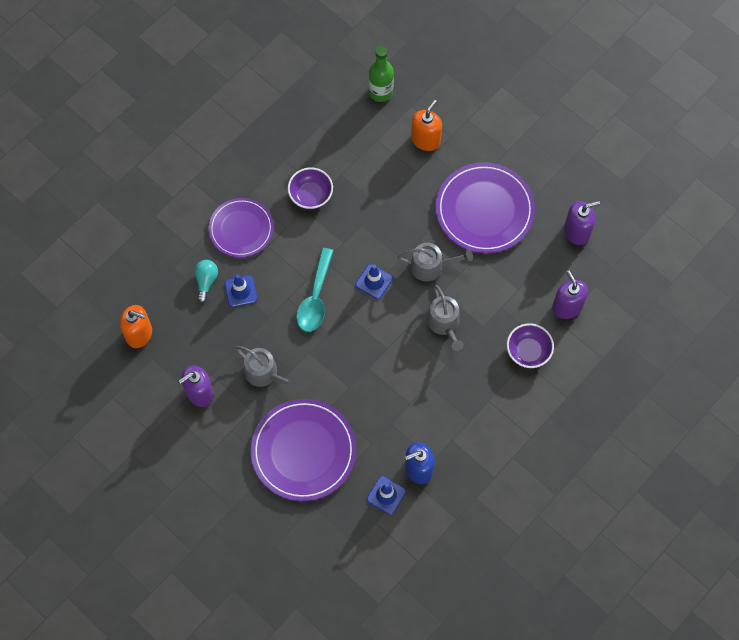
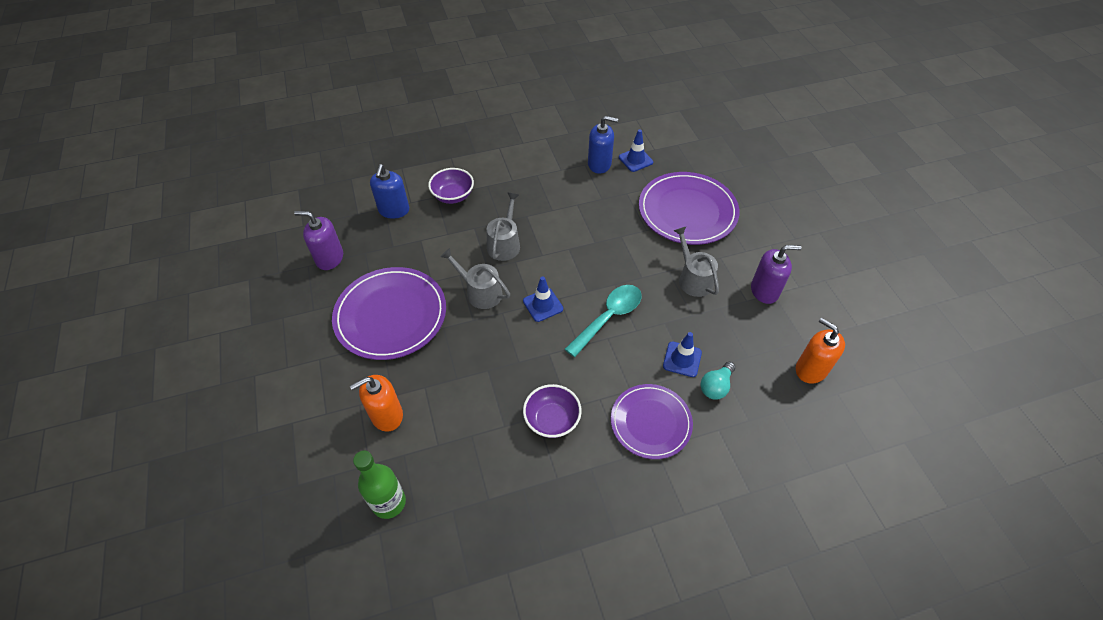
camera: 150 degrees left, 15 degrees down
purple soap dispenser [552,271,588,319] -> blue soap dispenser [370,164,409,219]

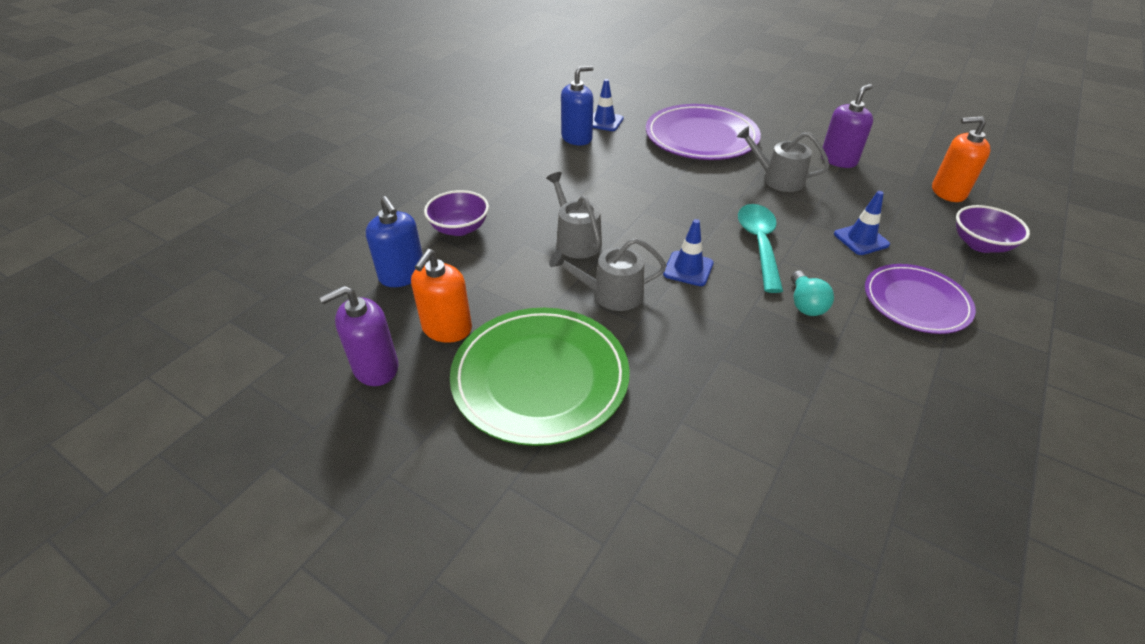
camera: 40 degrees left, 10 degrees down
purple plate [332,267,446,360] -> green plate [450,308,630,446]
orange soap dispenser [350,375,403,432] -> orange soap dispenser moved to [411,249,472,343]
green bottle [353,450,406,519] -> none
purple bowl [523,384,582,438] -> purple bowl moved to [956,205,1030,253]
turquoise light bulb [701,362,735,399] -> turquoise light bulb moved to [791,271,834,316]

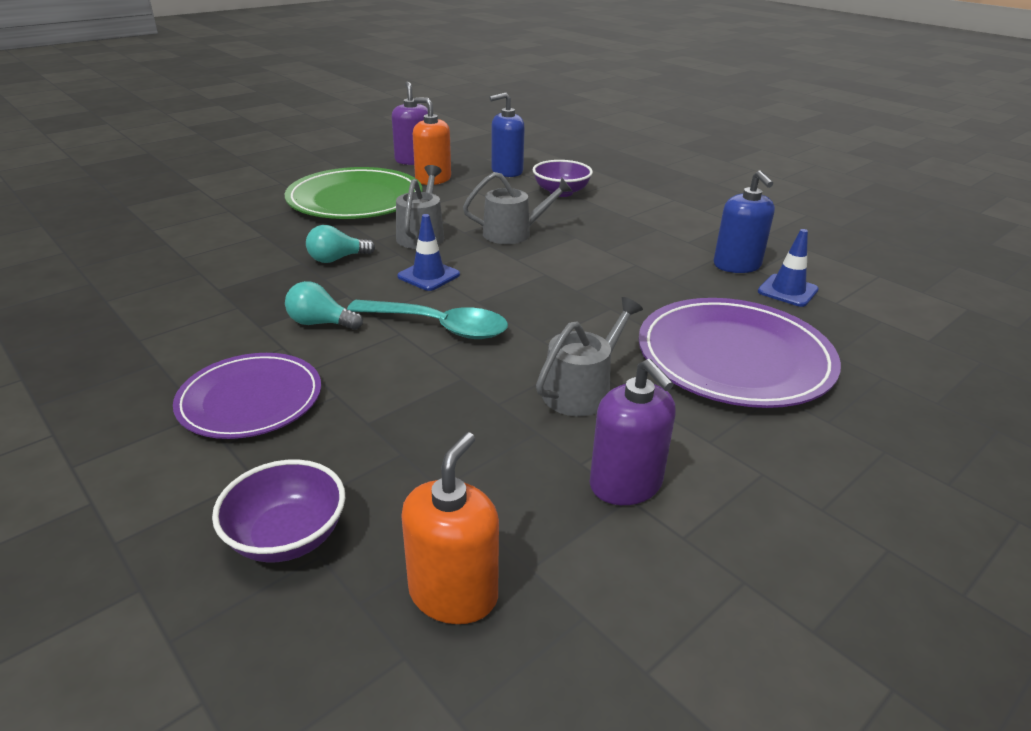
camera: 105 degrees right, 10 degrees down
blue traffic cone [834,191,890,255] -> none
none -> turquoise light bulb [306,225,375,263]

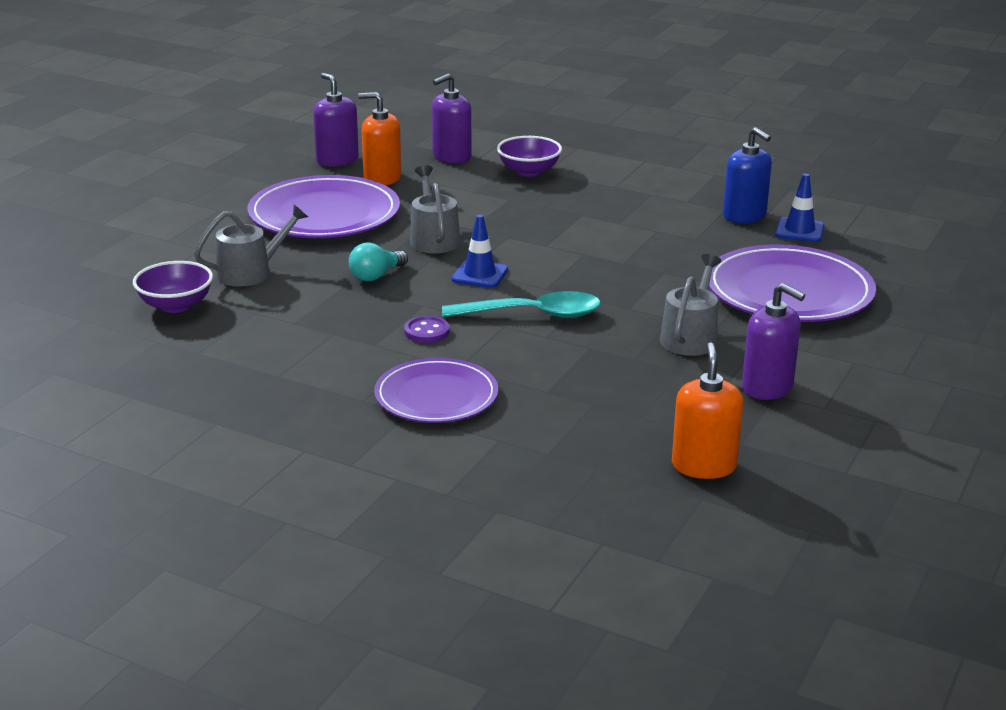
camera: 20 degrees left, 5 degrees down
purple bowl [212,459,345,562] -> purple bowl moved to [133,261,213,313]
green plate [285,167,423,219] -> purple plate [247,175,400,238]
turquoise light bulb [285,281,363,330] -> purple button [404,316,450,343]
grey watering can [463,172,572,244] -> grey watering can moved to [194,204,308,287]
blue soap dispenser [490,93,525,177] -> purple soap dispenser [432,74,472,163]

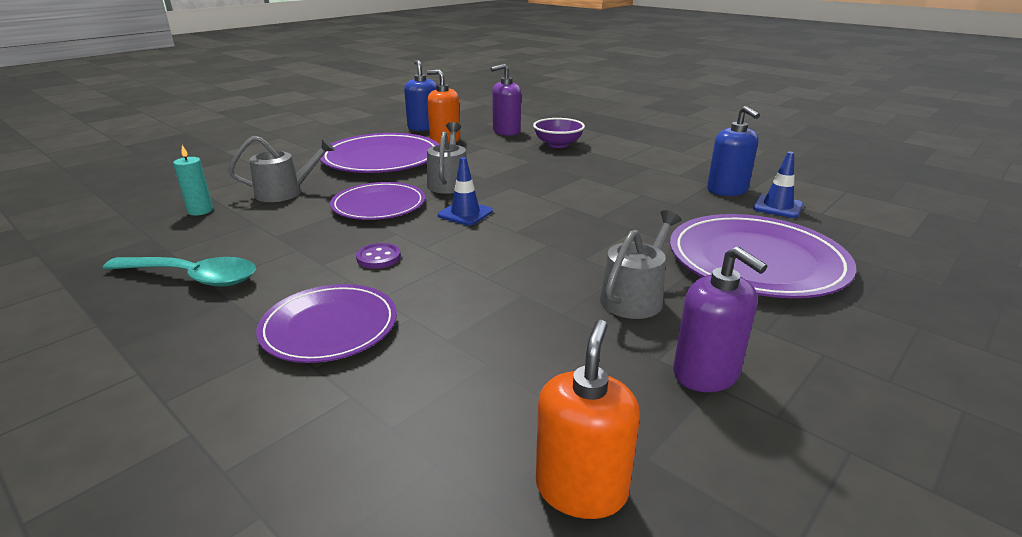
camera: 15 degrees right, 0 degrees up
purple bowl [133,261,213,313] -> turquoise candle [173,145,213,216]
purple soap dispenser [313,73,359,166] -> blue soap dispenser [404,60,437,131]
turquoise light bulb [349,242,408,281] -> purple plate [330,182,425,220]
turquoise spoon [442,291,601,318] -> turquoise spoon moved to [102,257,256,287]

